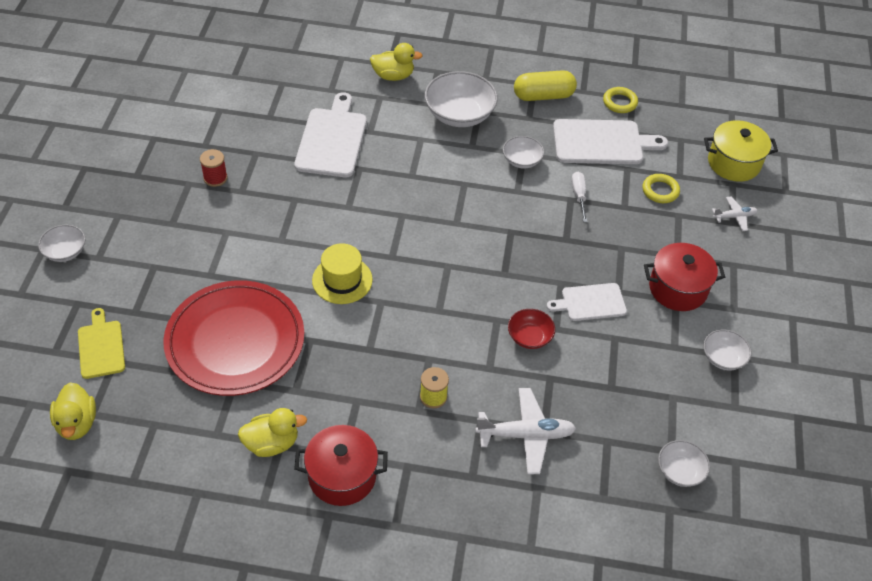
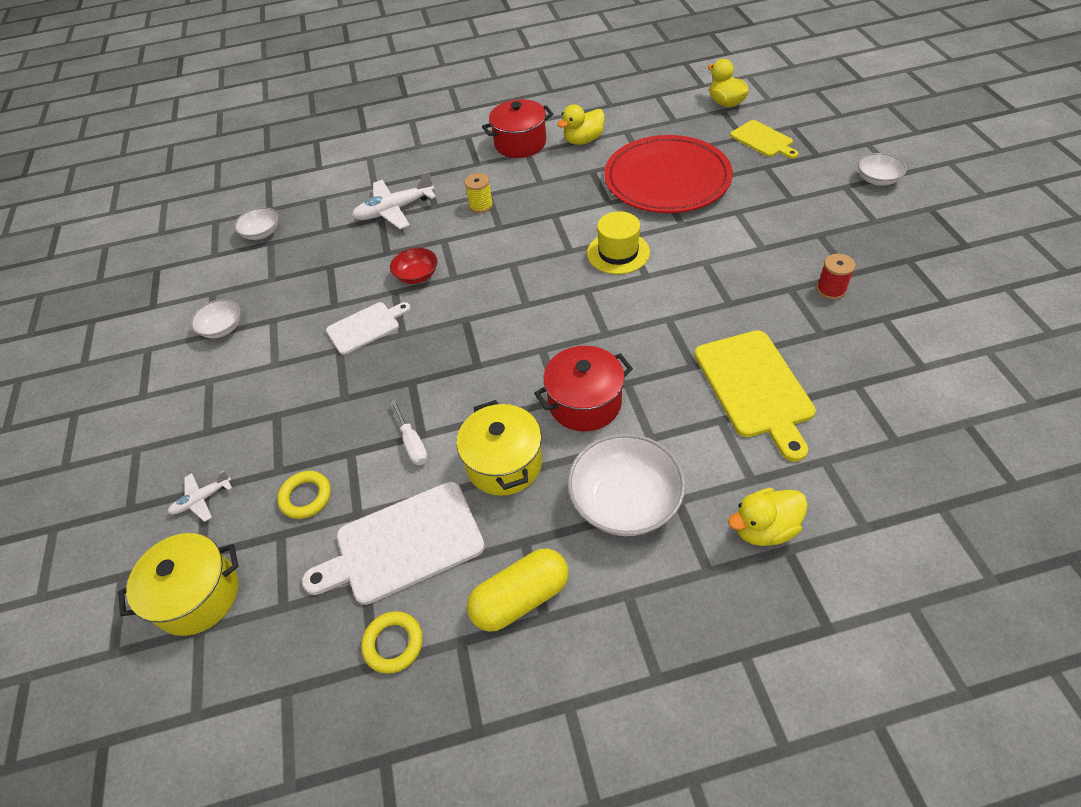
camera: 165 degrees right, 0 degrees up
white cutting board [294,92,367,177] -> yellow cutting board [694,330,816,462]
white bowl [503,136,544,168] -> yellow pot [457,400,542,496]
red pot [644,243,725,311] -> red pot moved to [534,346,633,431]

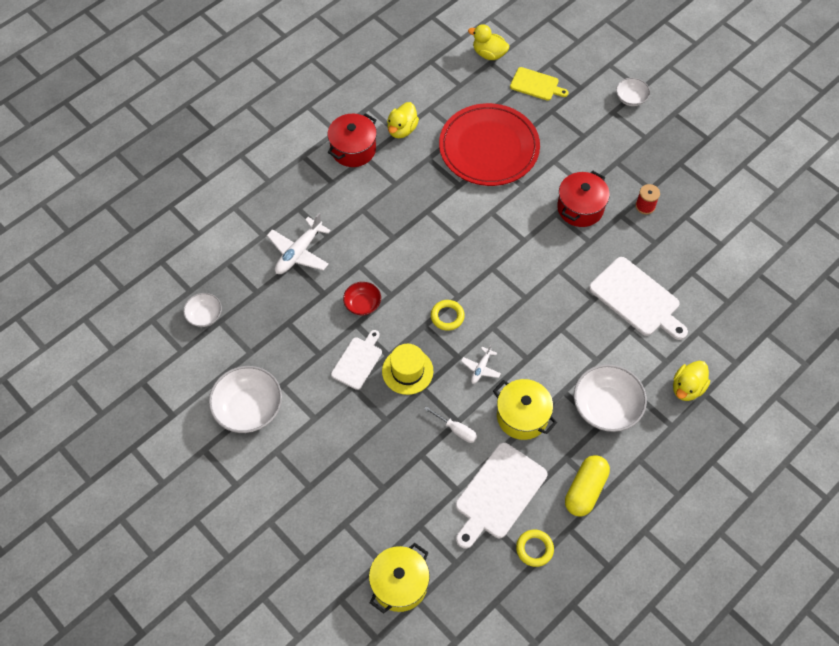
camera: 35 degrees left, 10 degrees up
white plane [168,471,232,522] -> white plane moved to [461,344,501,384]
white bowl [191,299,241,338] -> white bowl [209,366,282,433], size x1.81
yellow ring [277,471,331,519] -> yellow ring moved to [431,300,465,331]
yellow spool [464,173,493,213] -> none
red pot [534,346,633,431] -> red pot moved to [557,171,610,227]
yellow hat [587,211,650,274] -> yellow hat moved to [382,344,433,395]
yellow cutting board [694,330,816,462] -> white cutting board [589,257,688,340]

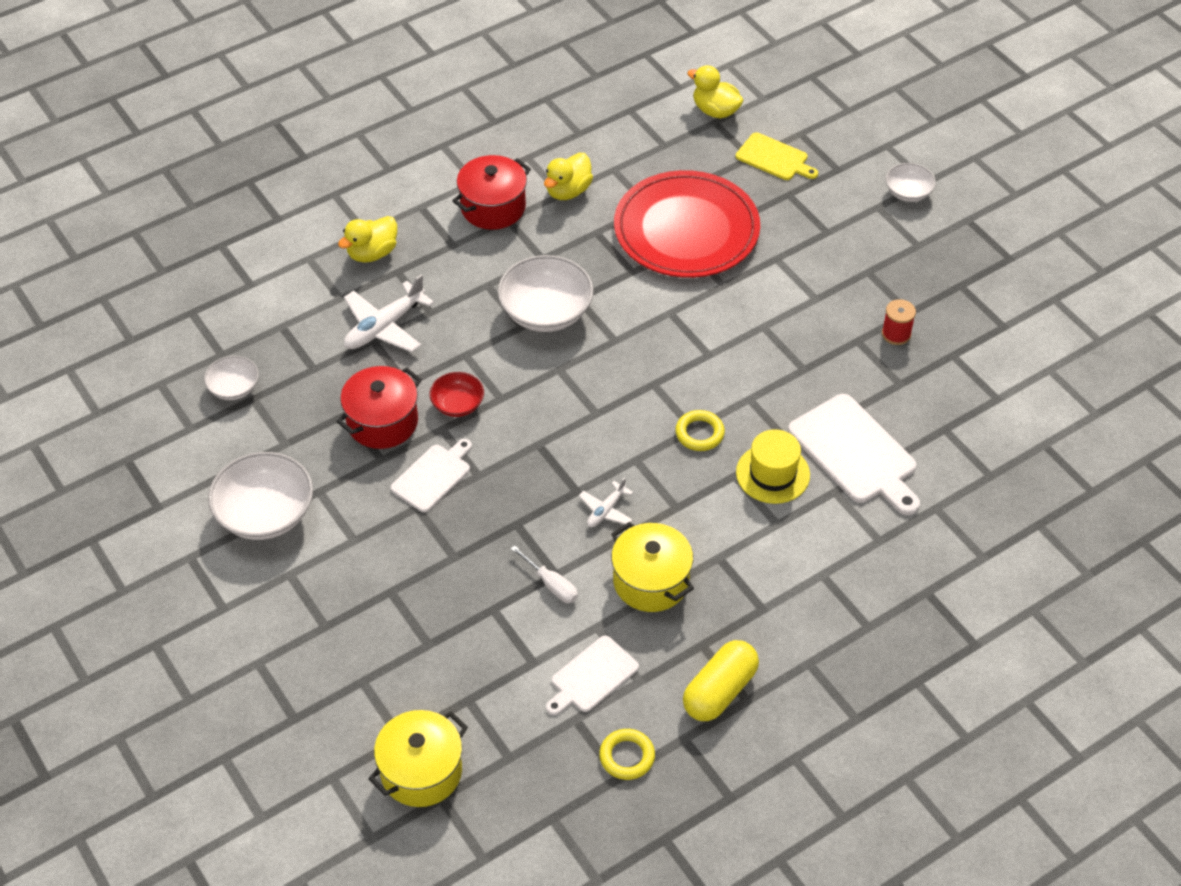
camera: 10 degrees right, 10 degrees down
yellow hat [382,344,433,395] -> yellow hat moved to [736,429,810,504]
yellow ring [431,300,465,331] -> yellow ring moved to [675,410,725,451]
white cutting board [456,443,547,549] -> white cutting board [546,636,639,715], size x0.61
red pot [557,171,610,227] -> red pot moved to [336,366,422,449]
white bowl [574,364,647,432] -> white bowl moved to [498,255,594,332]
yellow duck [673,361,710,401] -> yellow duck moved to [338,216,397,263]

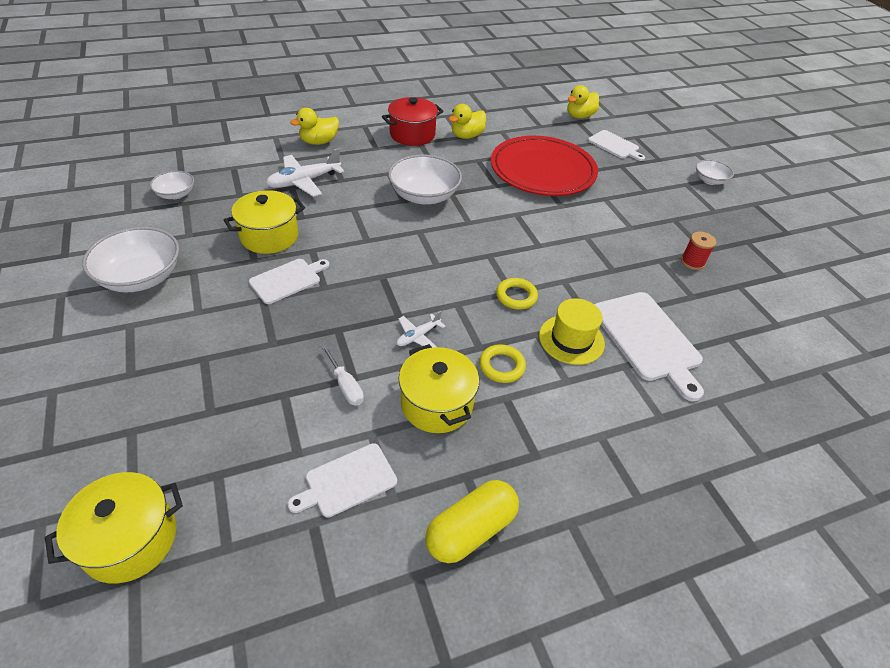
camera: 10 degrees right, 5 degrees down
red pot [336,366,422,449] -> yellow pot [224,190,305,254]
red bowl [430,372,484,417] -> none
yellow ring [599,729,655,780] -> yellow ring moved to [479,344,526,383]
yellow duck [687,65,744,118] -> yellow duck turned 90 degrees counterclockwise [567,85,599,119]
yellow cutting board [736,132,818,180] -> white cutting board [588,130,645,161]

